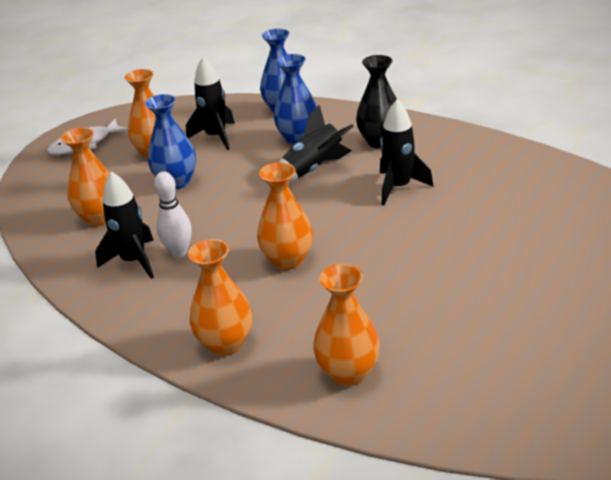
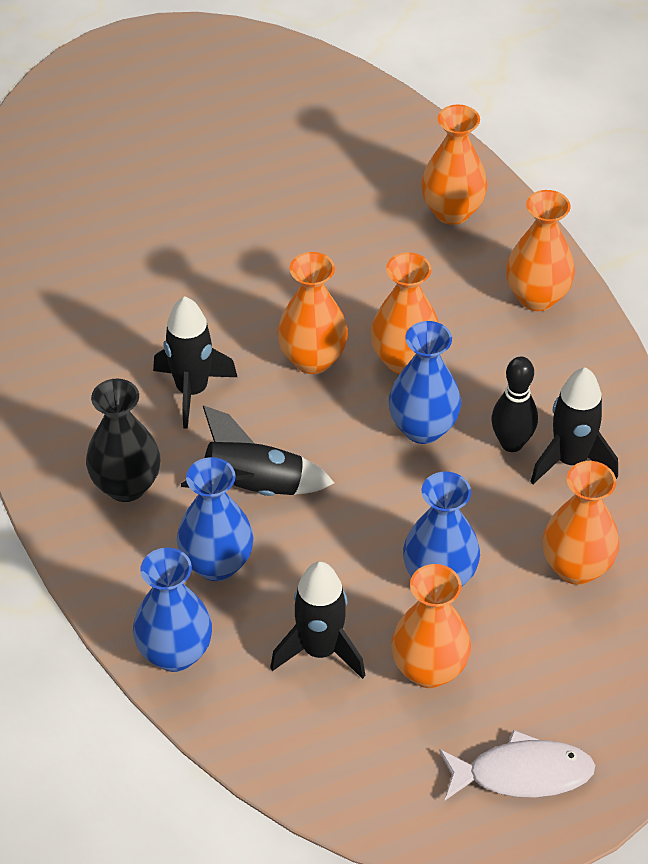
camera: 150 degrees left, 15 degrees up
white bowling pin [154,171,192,257] -> black bowling pin [491,356,538,452]
none -> orange vase [277,252,348,374]
none -> blue vase [389,321,461,444]

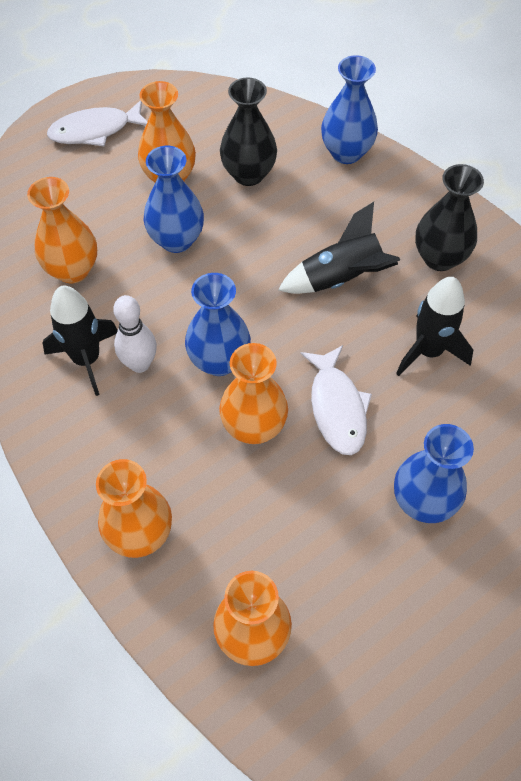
camera: 165 degrees right, 10 degrees up
blue vase [177,457,254,581] -> blue vase moved to [394,424,474,523]
black rocket [270,561,365,679] -> black vase [220,77,277,186]
orange vase [277,252,348,374] -> white fish [300,345,372,455]
black bowling pin [491,356,538,452] -> white bowling pin [113,295,157,373]

